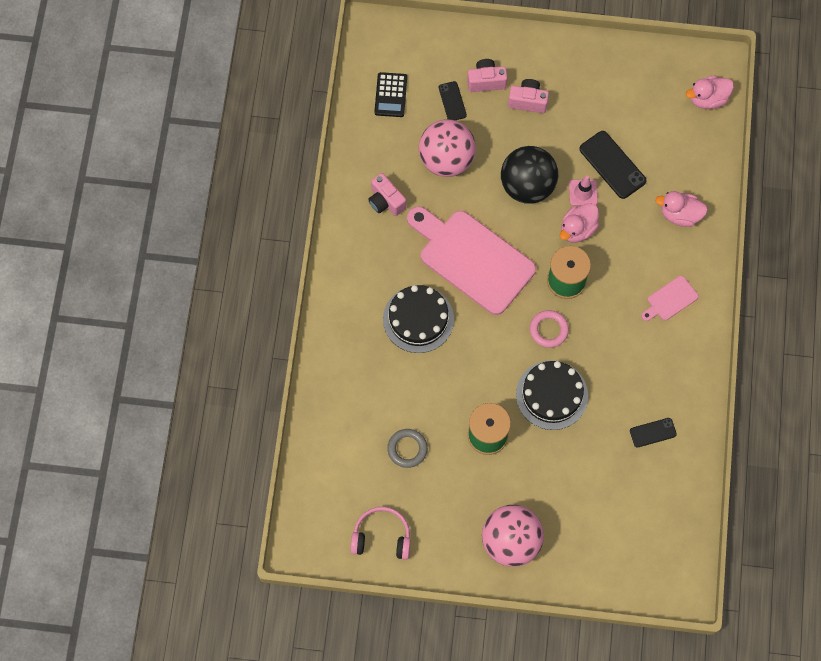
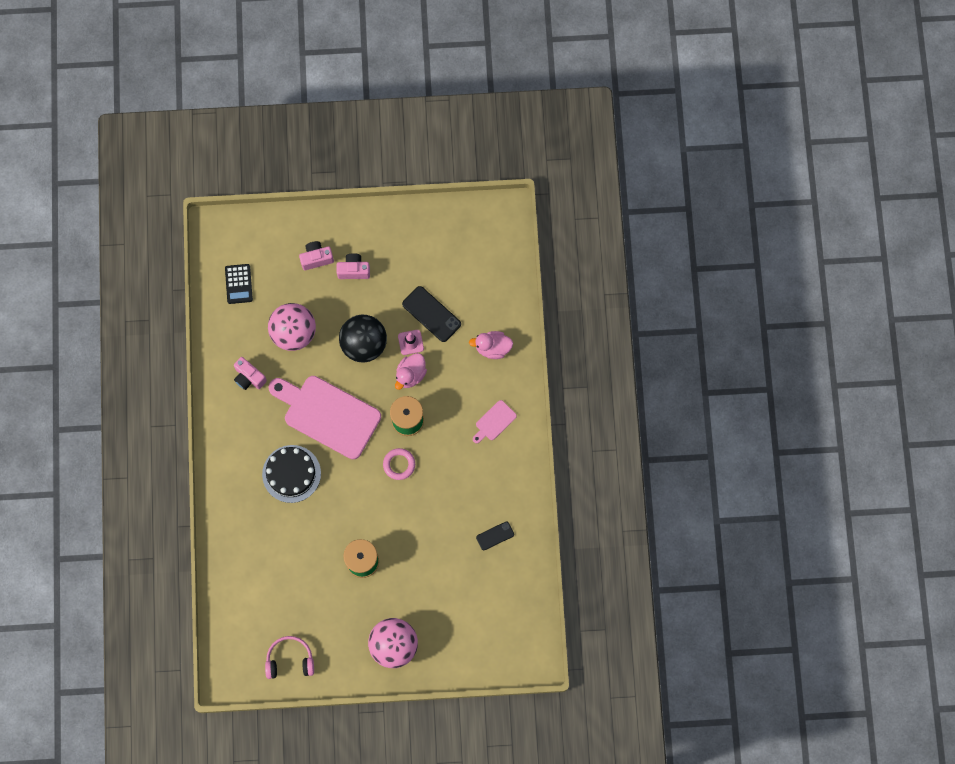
camera: 10 degrees left, 5 degrees up
grey ring [387,429,428,468] -> none
black phone [439,81,467,120] -> none
black cake [516,360,588,430] -> none
pink duck [686,76,734,109] -> none

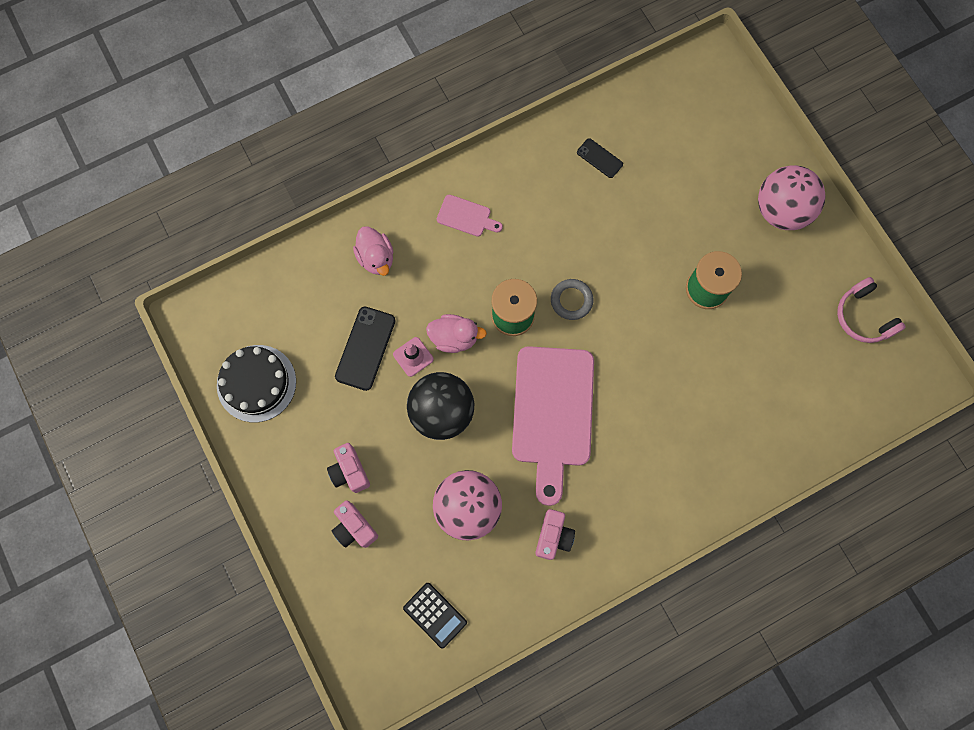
camera: 115 degrees left, 0 degrees up
black calculator [225,264,253,304] -> black calculator turned 75 degrees clockwise [403,583,467,649]
black cake [262,445,321,503] -> black cake moved to [217,345,296,422]
pink ring [383,448,415,480] -> grey ring [551,279,593,320]

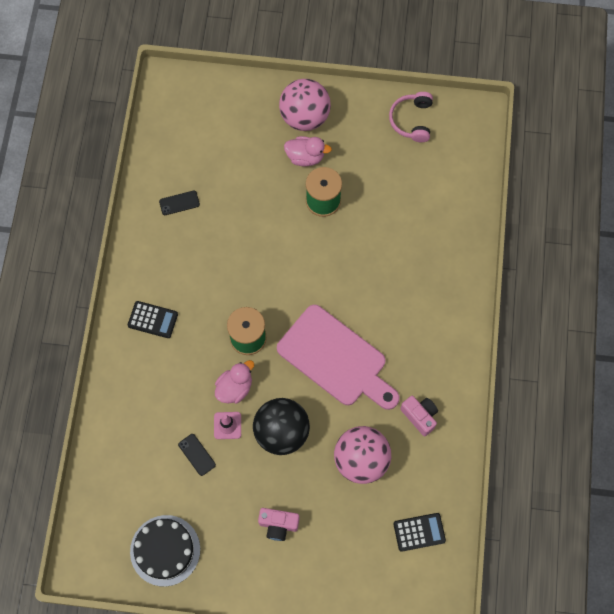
camera: 55 degrees left, 5 degrees down
pink camera [332,500,378,548] -> none
black phone [335,307,396,391] -> black phone [178,434,216,476], size x0.59
pink duck [353,226,393,276] -> pink duck moved to [284,136,332,166]
pink cutting board [437,195,503,237] -> black calculator [128,301,178,338]
grey ring [551,279,593,320] -> none
pink headphones [837,277,906,343] -> pink headphones turned 90 degrees clockwise [389,92,433,142]

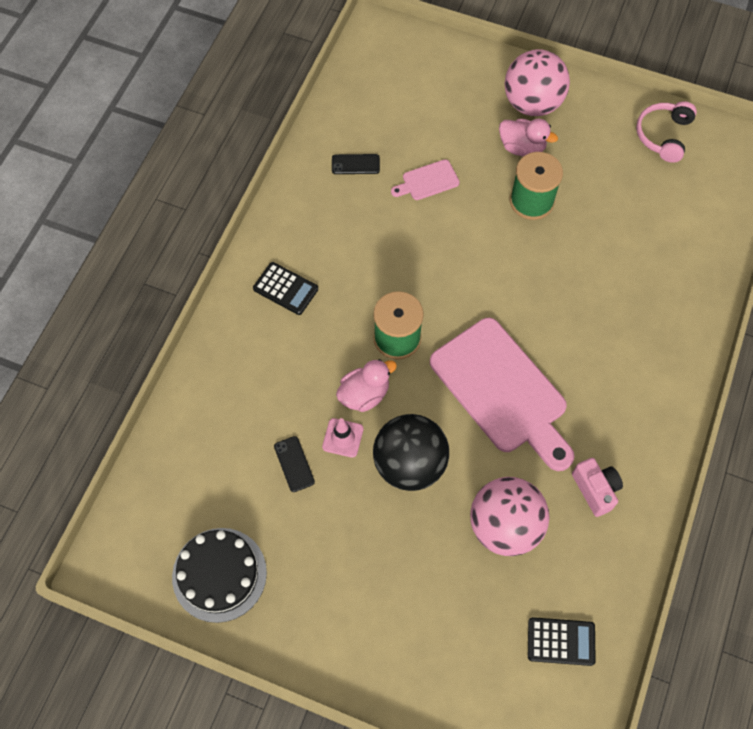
camera: 15 degrees right, 5 degrees down
pink camera [258,508,299,541] -> none
none -> pink cutting board [391,159,460,200]

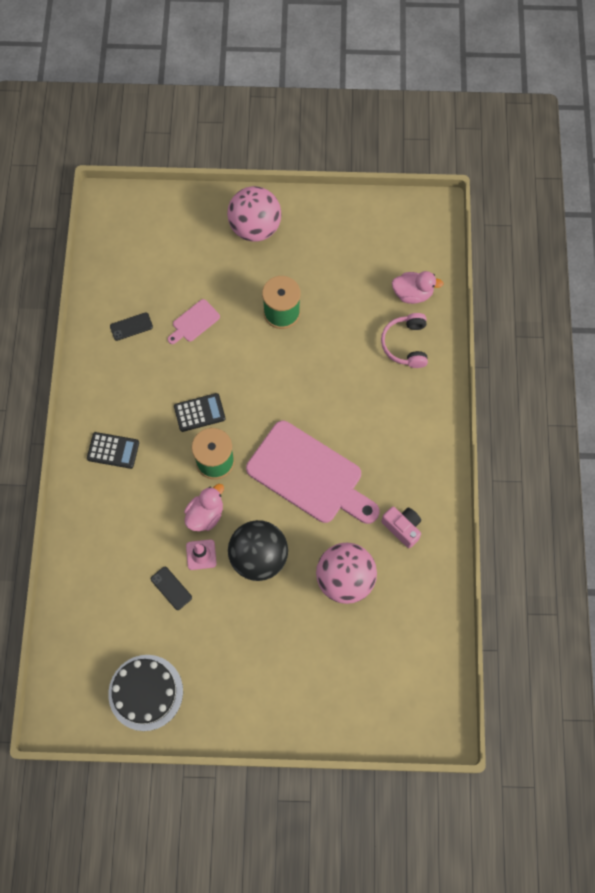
camera: 20 degrees left, 5 degrees up
pink duck [499,119,558,157] -> pink duck moved to [392,271,444,304]
black calculator [528,617,596,666] -> black calculator moved to [174,393,226,432]
pink headphones [636,101,697,163] -> pink headphones moved to [381,313,428,368]

